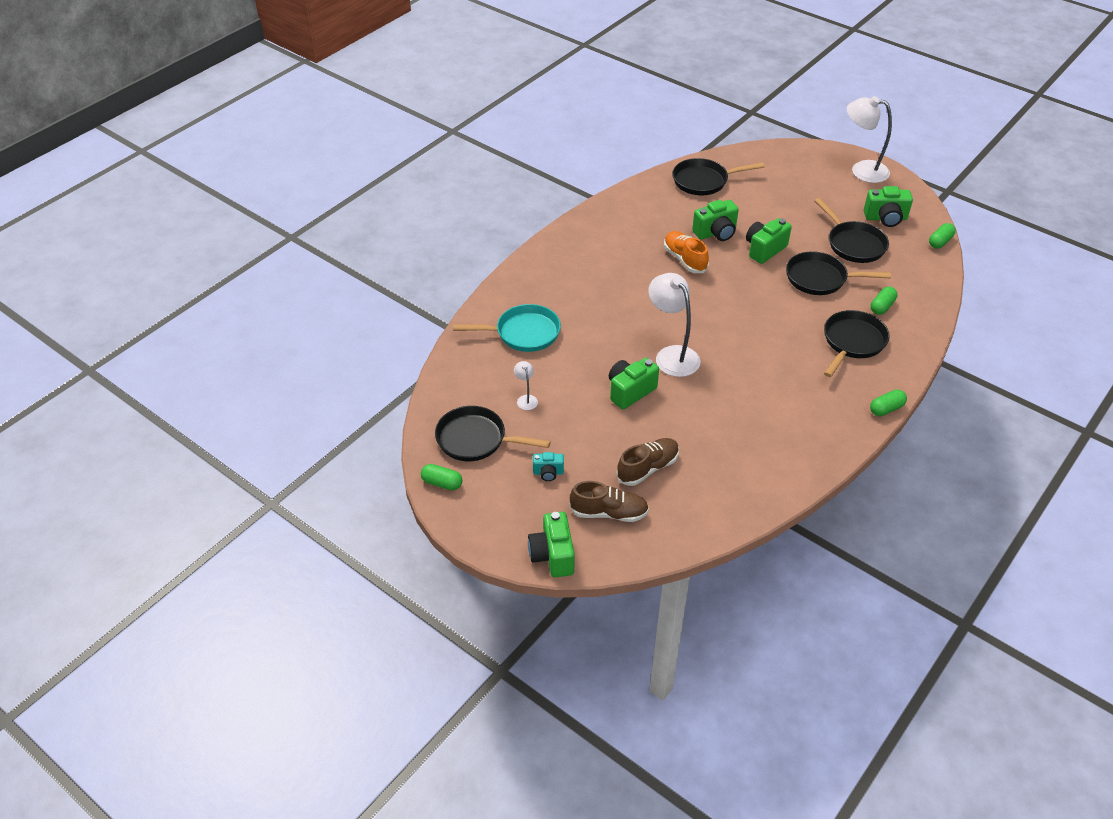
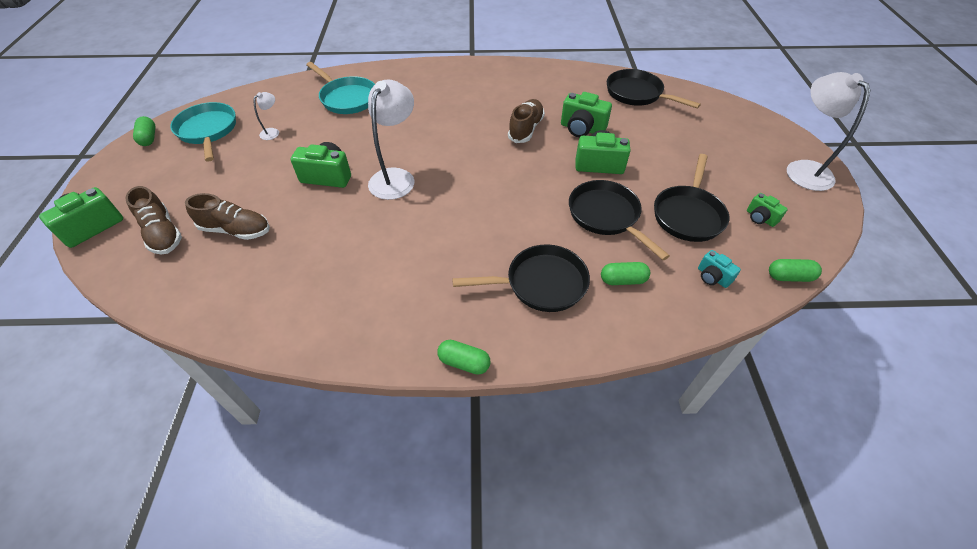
camera: 50 degrees right, 5 degrees up
black pan [435,406,551,461] -> turquoise pan [170,102,236,162]
turquoise camera [533,452,564,481] -> turquoise camera moved to [698,250,741,288]
orange shoe [664,231,709,273] -> brown shoe [508,99,545,143]
green camera [864,186,913,227] -> green camera [747,193,788,227], size x0.58

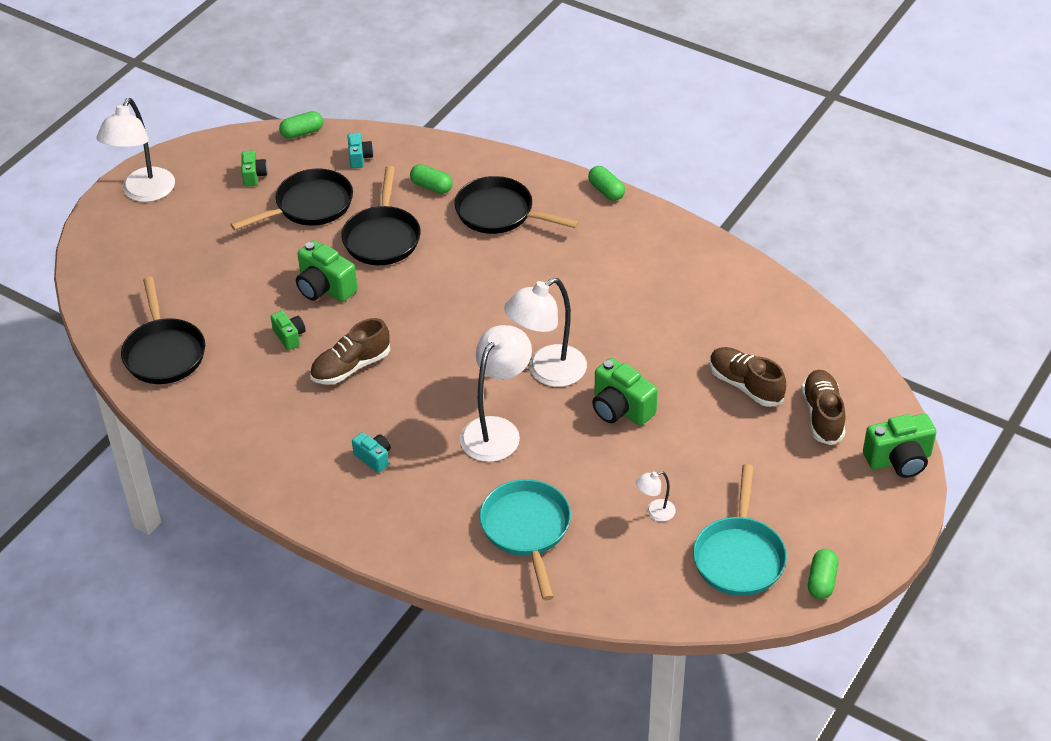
camera: 145 degrees left, 5 degrees down
green camera [561,92,612,137] -> green camera [271,311,306,350], size x0.58
green capsule [769,259,822,282] -> green capsule turned 60 degrees counterclockwise [279,111,323,139]
none -> turquoise camera [352,432,391,473]
none -> white lamp [460,325,532,462]

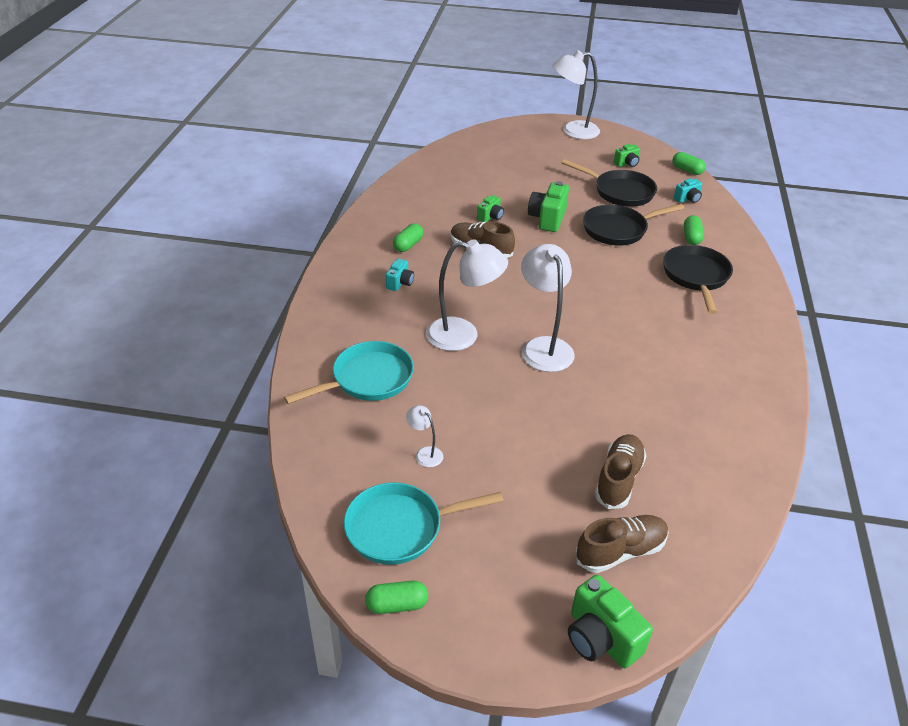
camera: 65 degrees right, 5 degrees down
black pan [121,277,205,384] -> none
white lamp [504,278,587,387] -> white lamp turned 45 degrees clockwise [521,244,575,372]
green capsule [588,166,625,201] -> green capsule moved to [393,223,424,252]
green camera [592,358,658,426] -> none

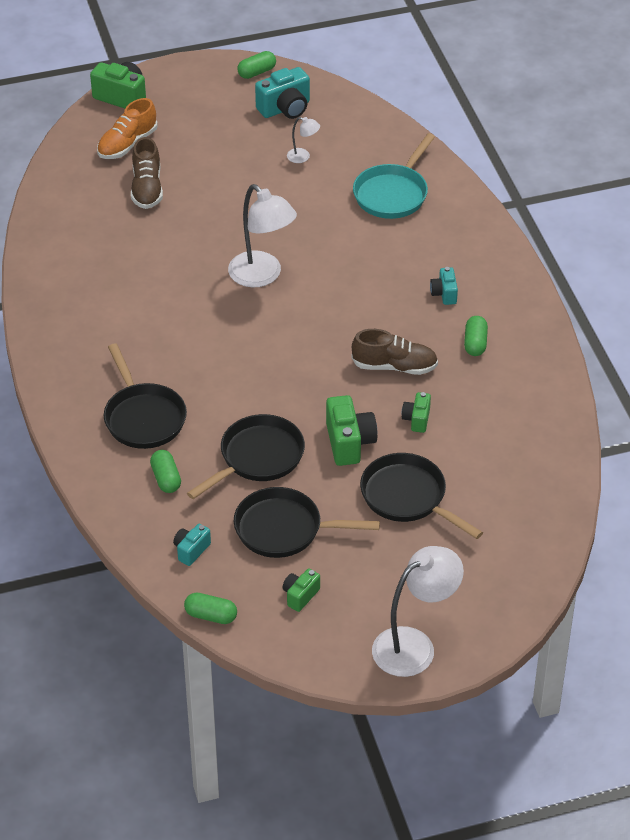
camera: 155 degrees right, 5 degrees up
turquoise pan [344,482,504,565] -> turquoise camera [255,67,310,119]
white lamp [426,239,508,351] -> none
brown shoe [576,515,669,573] -> orange shoe [97,98,158,159]
none -> black pan [360,453,483,539]

